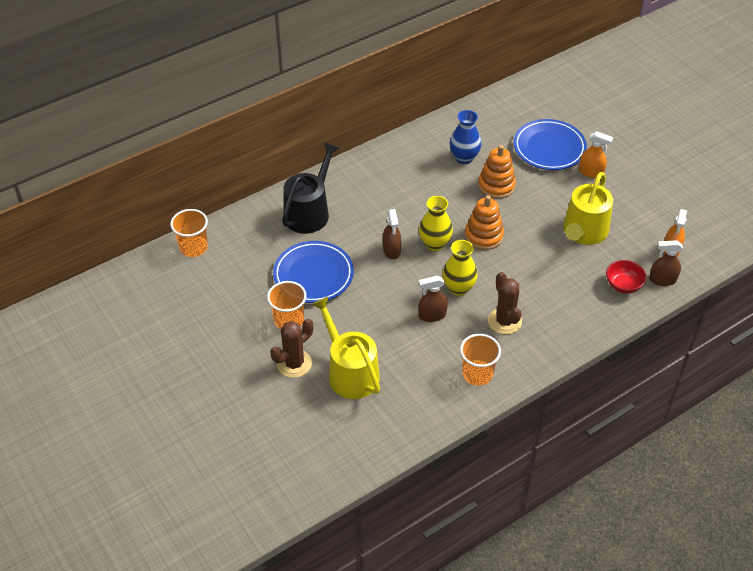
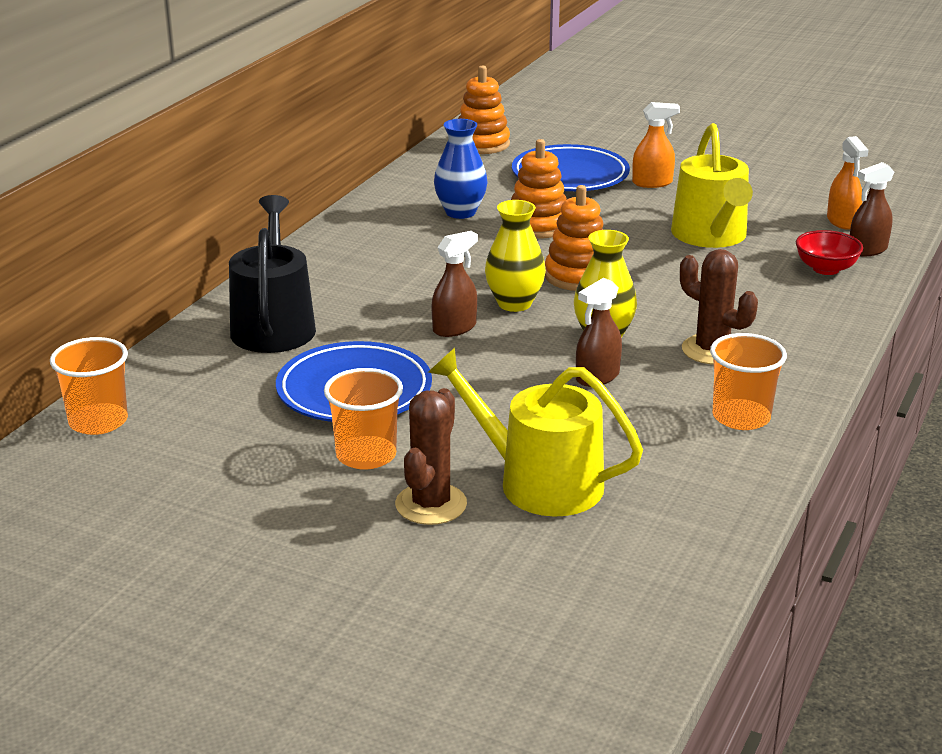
camera: 30 degrees left, 20 degrees down
brown spray bottle [383,209,401,259] -> brown spray bottle turned 90 degrees counterclockwise [431,231,478,337]
none -> orange stacking toy [458,65,510,154]

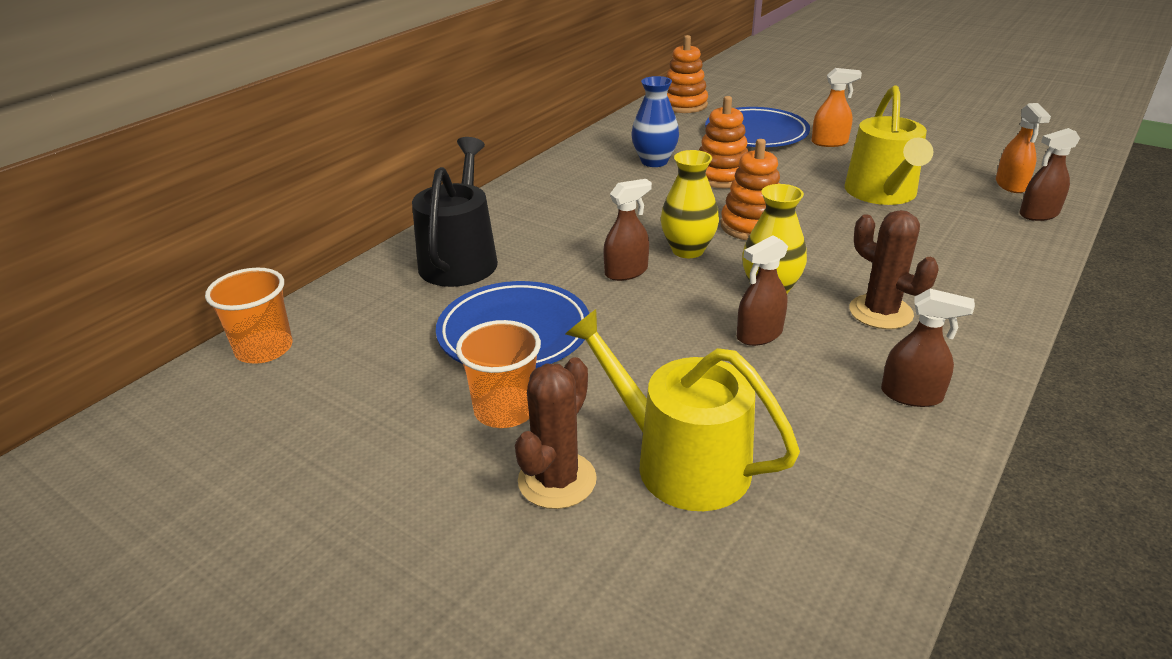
camera: 10 degrees right, 5 degrees up
orange cup [710,333,787,430] -> brown spray bottle [881,289,975,407]
red bowl [796,230,863,275] -> none

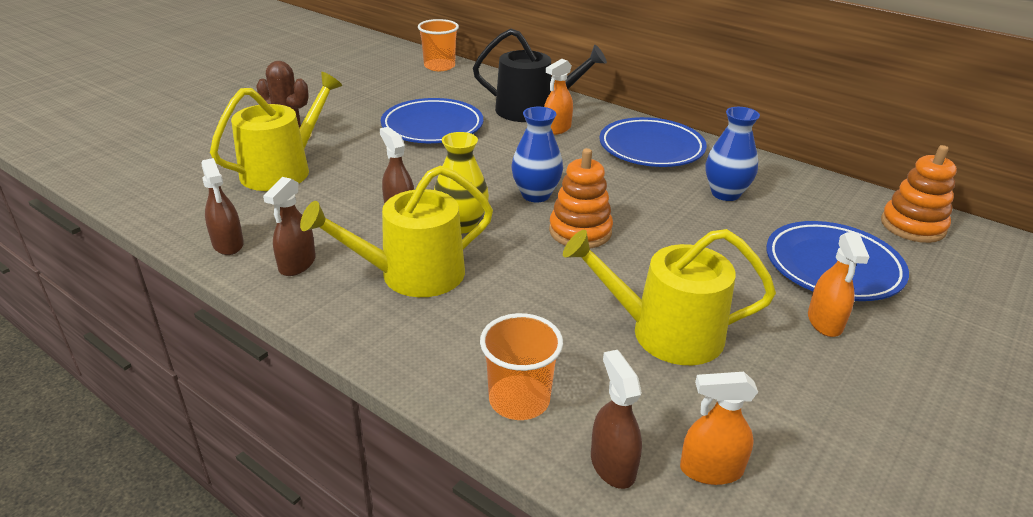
camera: 90 degrees right, 0 degrees up
orange cup [456,320,541,428] -> orange cup moved to [480,313,563,420]
brown spray bottle [603,179,652,281] -> brown spray bottle moved to [201,158,244,255]
yellow vase [661,150,719,258] -> blue vase [511,107,563,202]
orange stacking toy [699,96,749,188] -> none
brown cactus [849,210,939,329] -> yellow watering can [300,166,493,297]
none -> orange spray bottle [544,59,573,135]
none -> blue plate [599,117,707,167]

